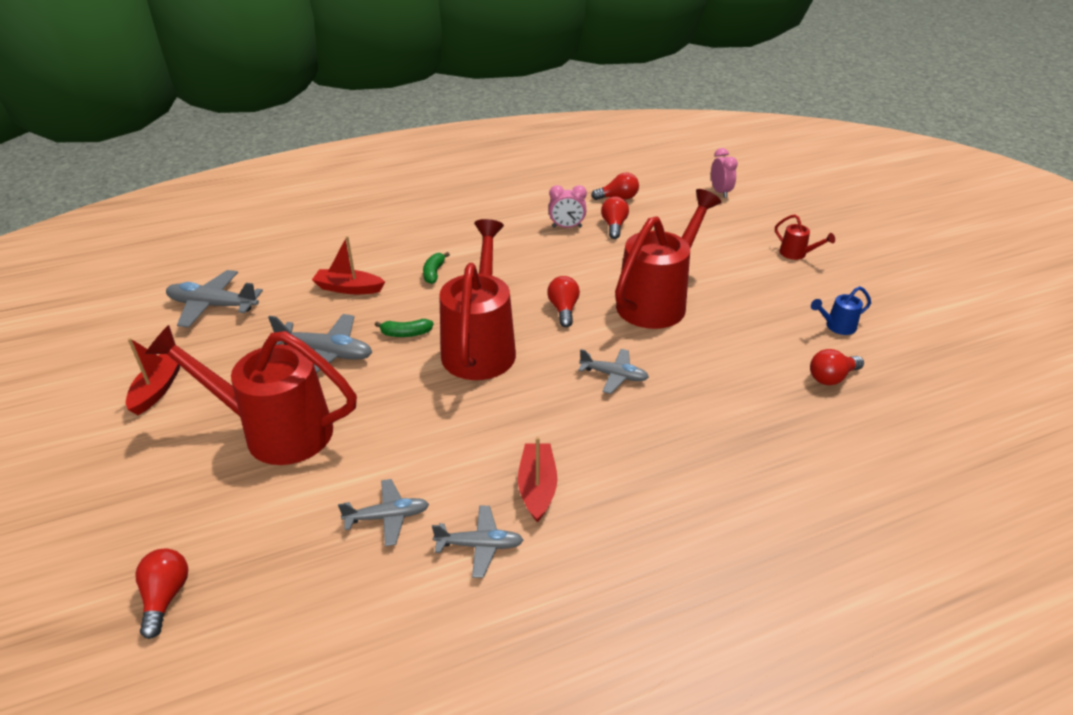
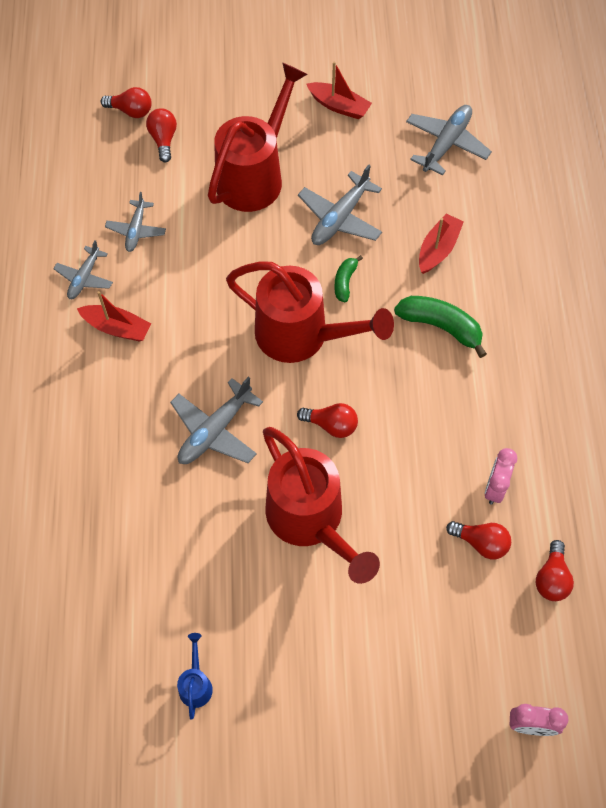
camera: 110 degrees right, 25 degrees up
green banana [423,252,450,284] -> green banana [394,296,487,358], size x1.77
grey plane [578,349,649,394] -> grey plane [170,377,263,464], size x1.55
red watering can [775,214,835,260] -> none
red light bulb [810,349,864,385] -> red light bulb moved to [146,108,177,162]

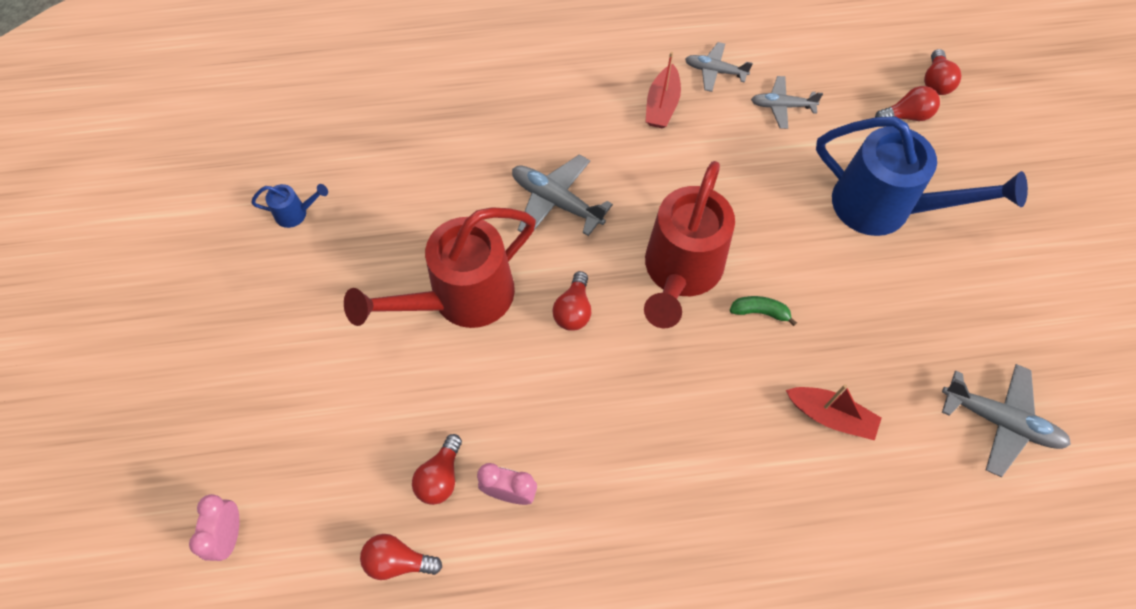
camera: 85 degrees right, 0 degrees up
red watering can [208,62,308,212] -> blue watering can [816,116,1028,236]
grey plane [298,165,382,245] -> none
red boat [306,61,372,119] -> none
green banana [394,296,487,358] -> none

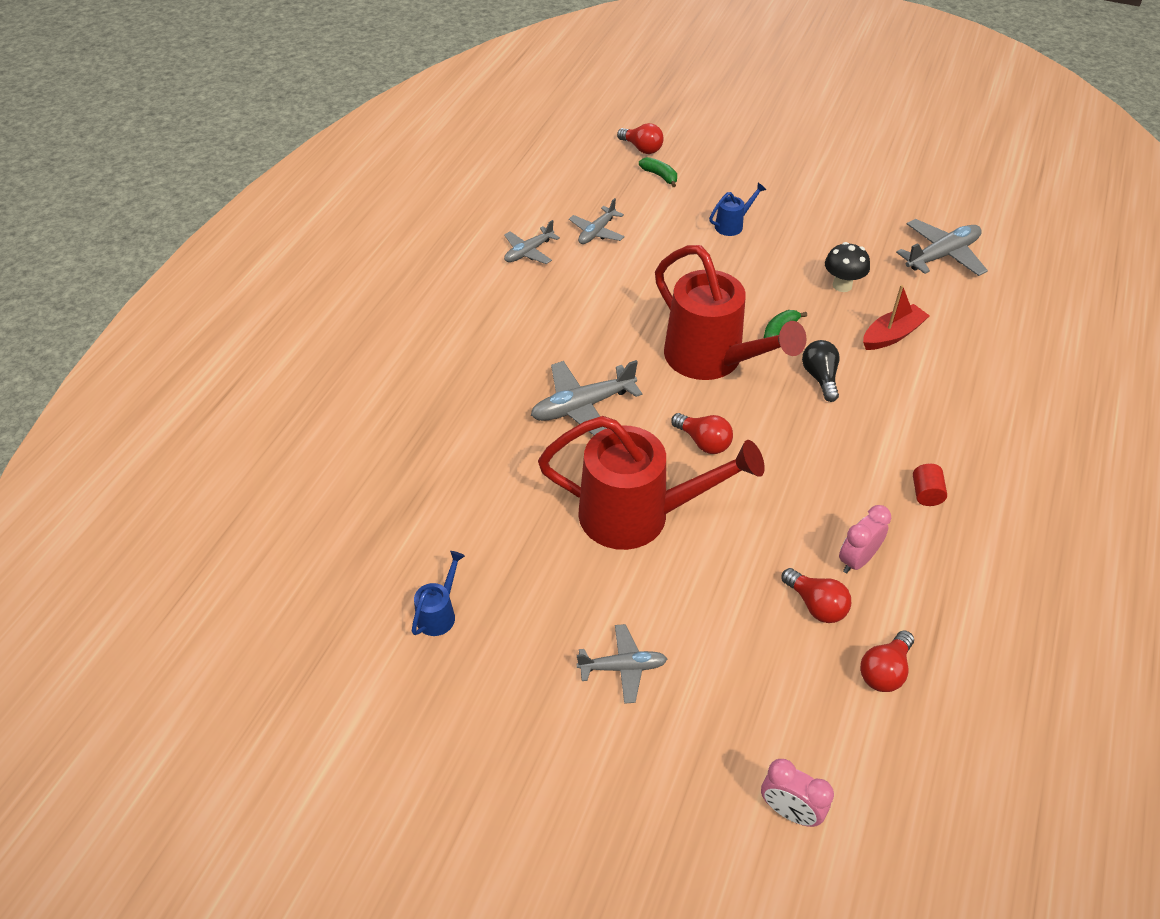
camera: 60 degrees left, 15 degrees down
red watering can [344,207,536,328] -> red watering can turned 75 degrees counterclockwise [538,416,765,550]
red boat [645,52,681,128] -> none
blue watering can [816,116,1028,236] -> blue watering can [709,183,766,236], size x0.41
red light bulb [875,86,940,121] -> green banana [639,157,677,187]
none -> grey plane [577,624,667,704]
none -> black light bulb [802,340,840,402]
none -> black mushroom [825,242,870,292]
none -> red cylinder [913,464,947,506]

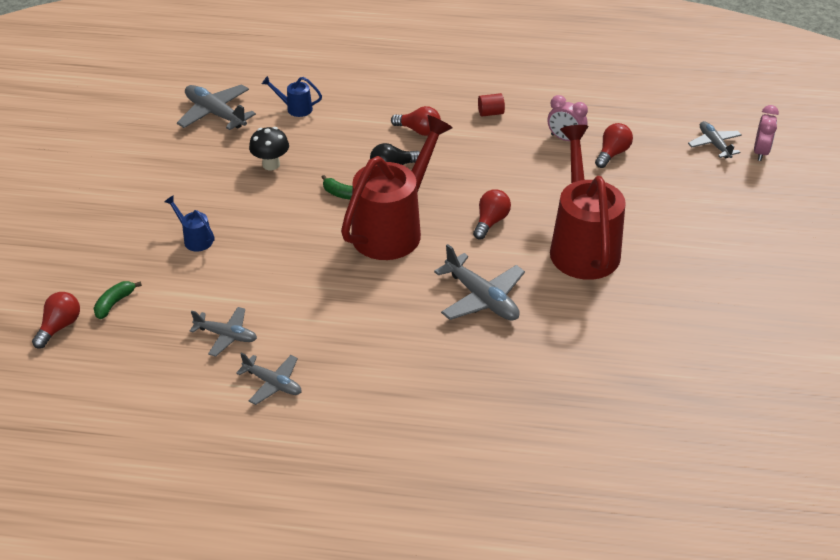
camera: 105 degrees left, 5 degrees down
blue watering can [412,551,465,636] -> blue watering can moved to [262,76,322,117]
grey plane [577,624,667,704] -> grey plane moved to [688,121,742,158]
red light bulb [860,630,914,692] -> red light bulb moved to [391,106,441,136]
red boat [863,285,930,350] -> none

